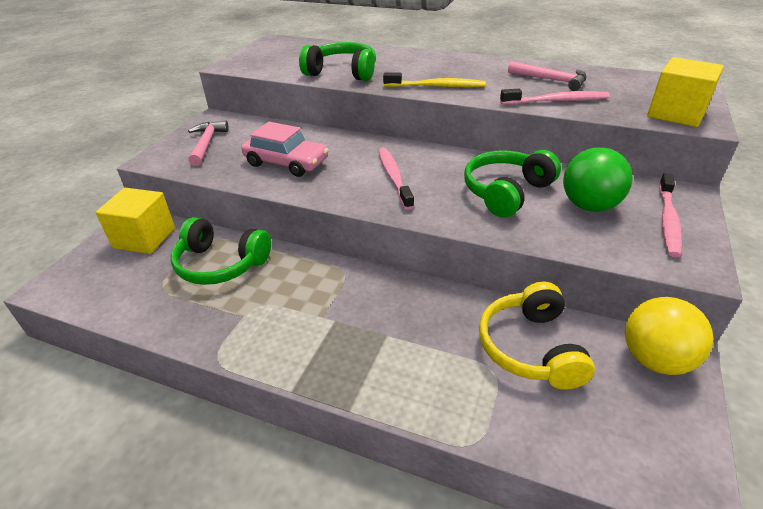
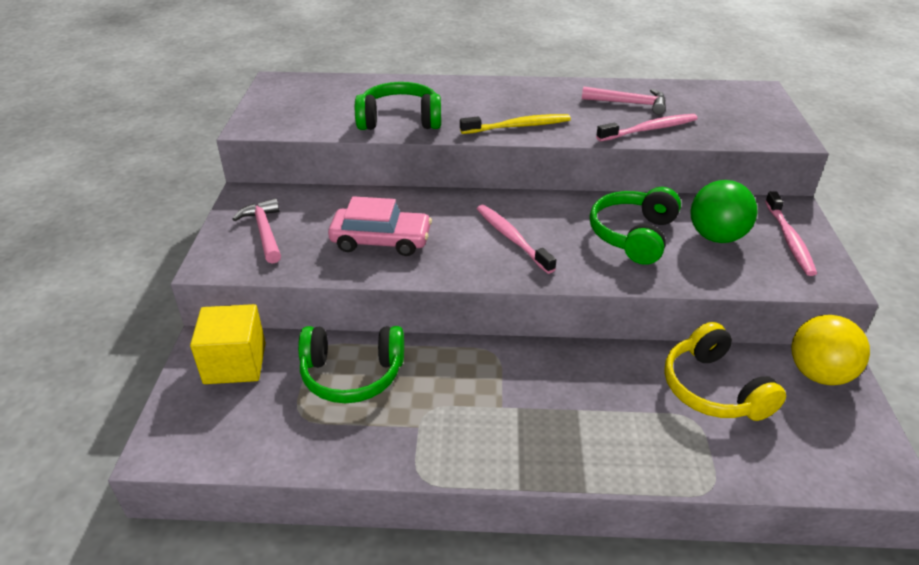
camera: 20 degrees left, 0 degrees up
yellow cube [647,57,724,127] -> none

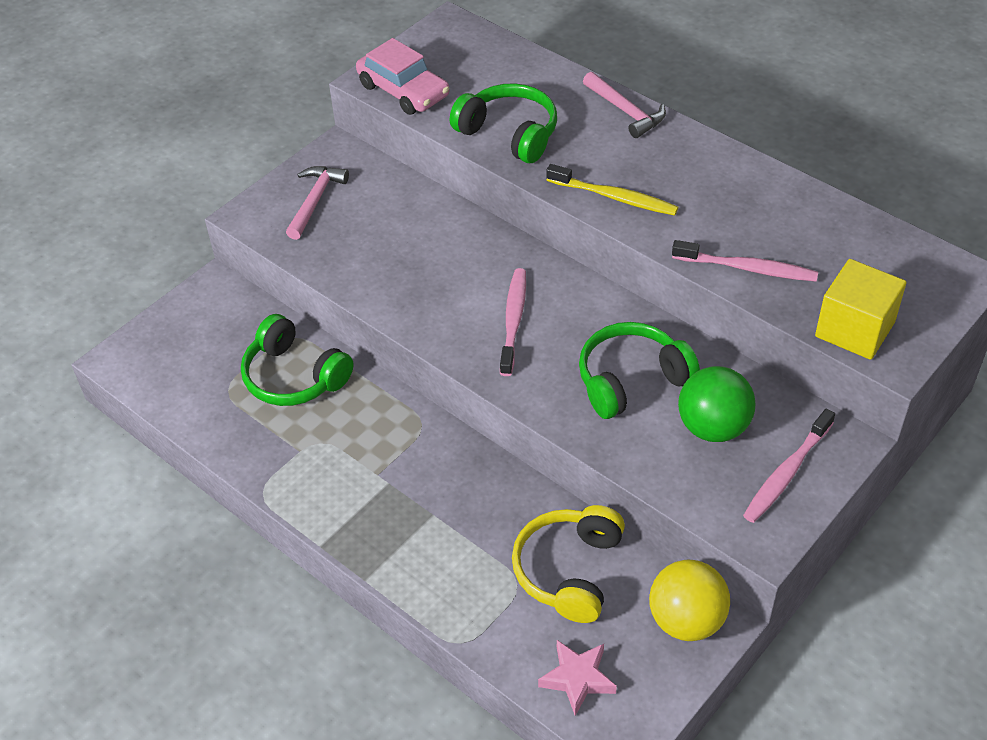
camera: 40 degrees right, 10 degrees up
yellow cube [190,304,266,384] -> yellow cube moved to [815,259,906,360]
pink car [328,196,432,256] -> pink car moved to [356,38,450,115]
pink hammer [582,87,666,115] -> pink hammer moved to [583,72,666,138]
none -> pink star [538,640,617,716]

